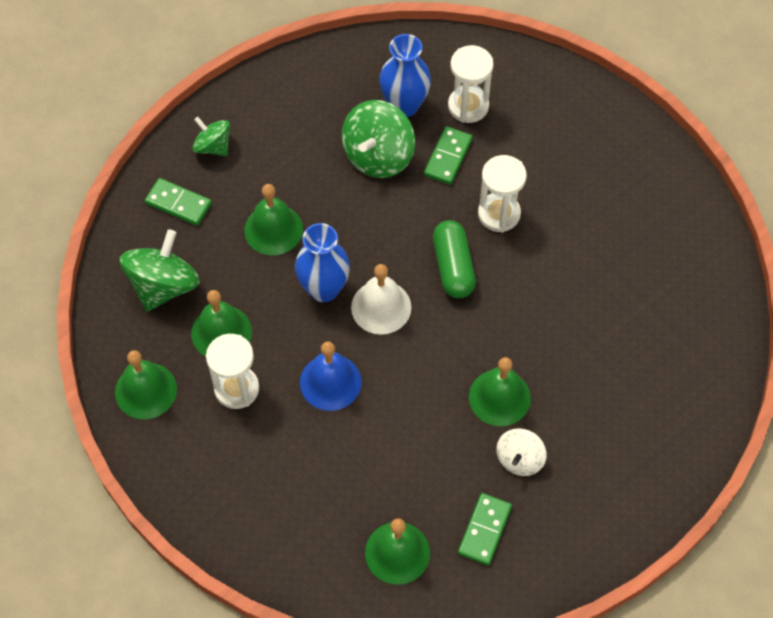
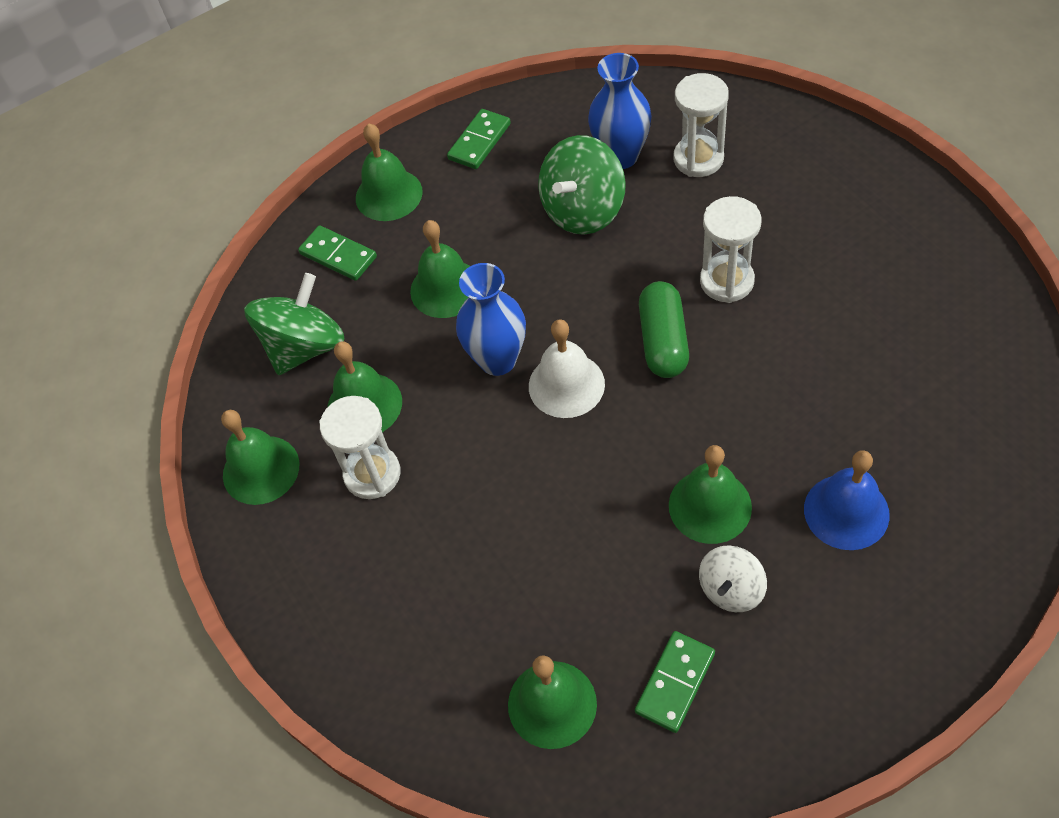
camera: 15 degrees right, 5 degrees down
green spinning top [192,117,230,156] -> green bell [356,124,423,221]
blue bell [300,341,362,411] -> blue bell moved to [804,450,890,550]
green domino [424,126,473,185] -> green domino moved to [447,109,511,169]

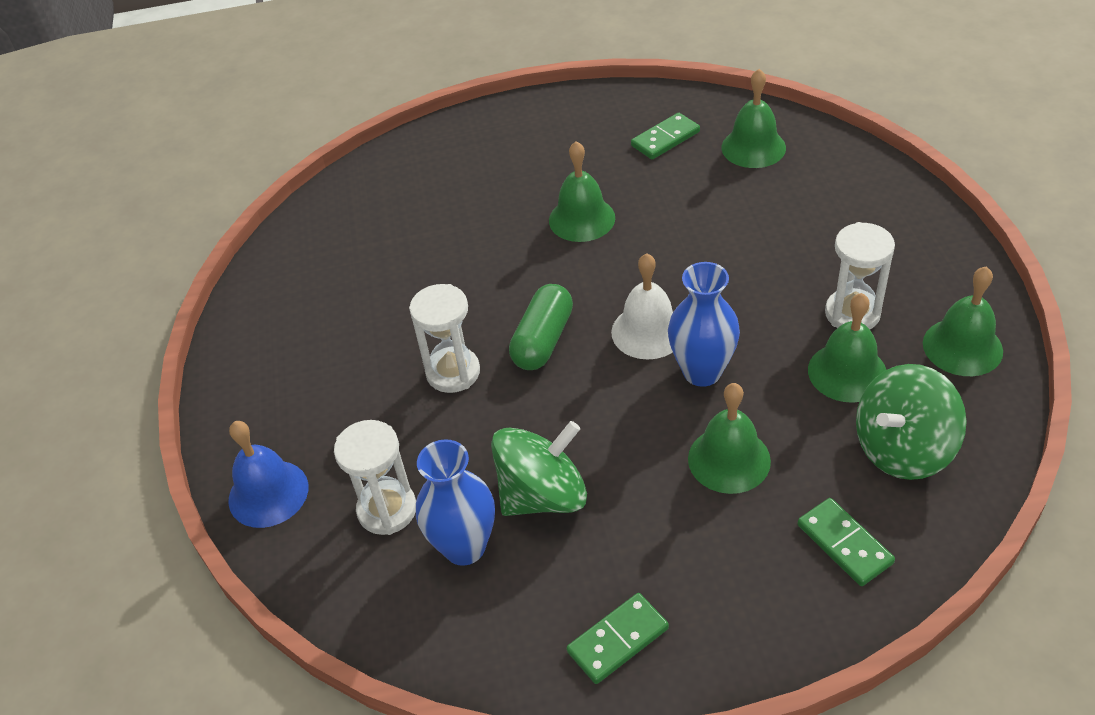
camera: 160 degrees left, 10 degrees down
green bell [356,124,423,221] -> none
white spinning top [699,545,767,612] -> none
blue bell [804,450,890,550] -> blue bell moved to [228,421,308,528]

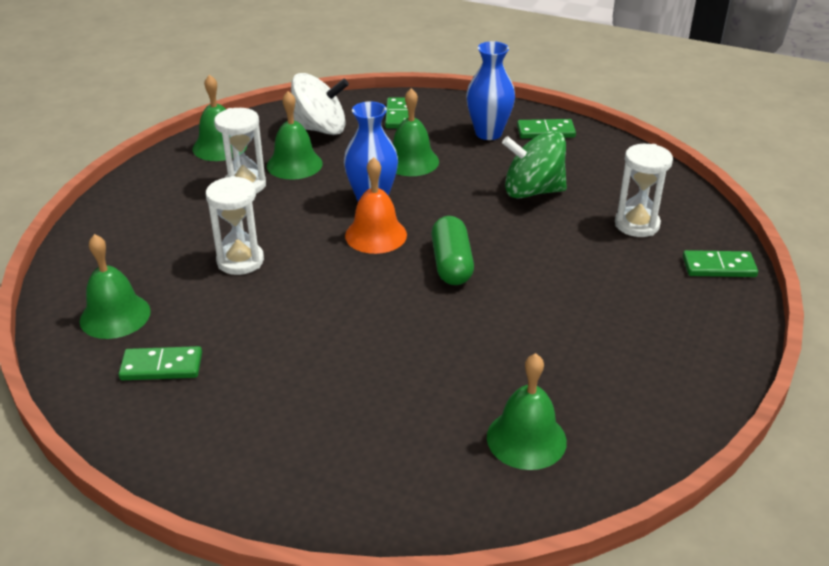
camera: 150 degrees left, 10 degrees down
blue bell [228,421,308,528] -> green domino [683,250,758,277]
white hourglass [409,284,480,393] -> white hourglass moved to [206,176,264,275]
blue vase [416,439,495,566] -> blue vase moved to [466,41,515,140]
green capsule [509,284,573,370] -> green capsule turned 60 degrees counterclockwise [431,216,474,285]
green bell [549,141,615,242] -> green bell moved to [487,353,567,470]
white bell [611,253,673,360] -> orange bell [345,157,407,254]
green spinning top [856,364,967,480] -> white spinning top [291,73,349,135]

